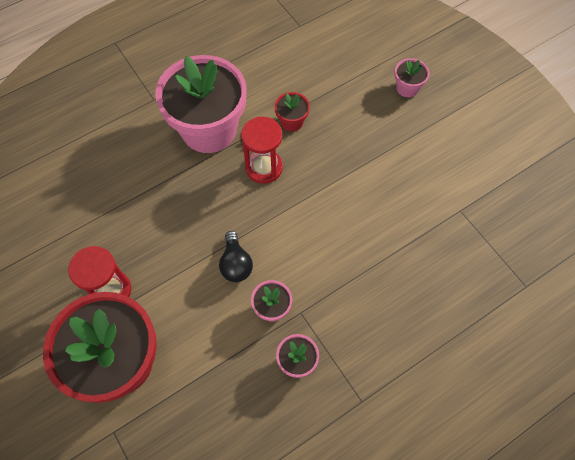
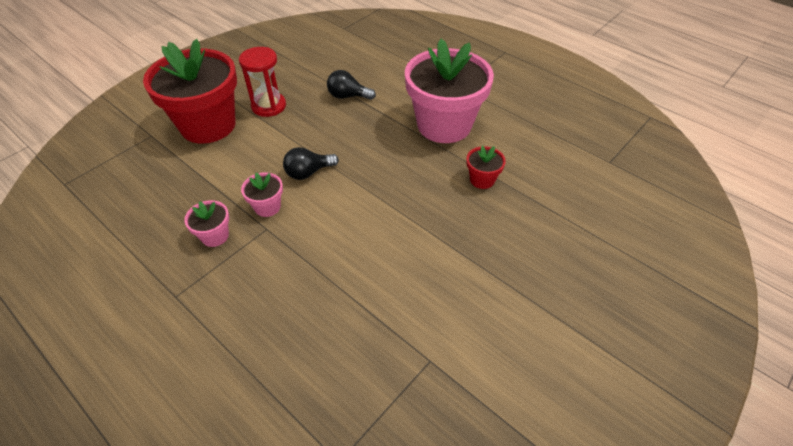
camera: 75 degrees right, 15 degrees down
red hourglass [241,117,283,184] -> none
pink flower pot [395,58,430,97] -> none
none -> black light bulb [327,70,376,100]

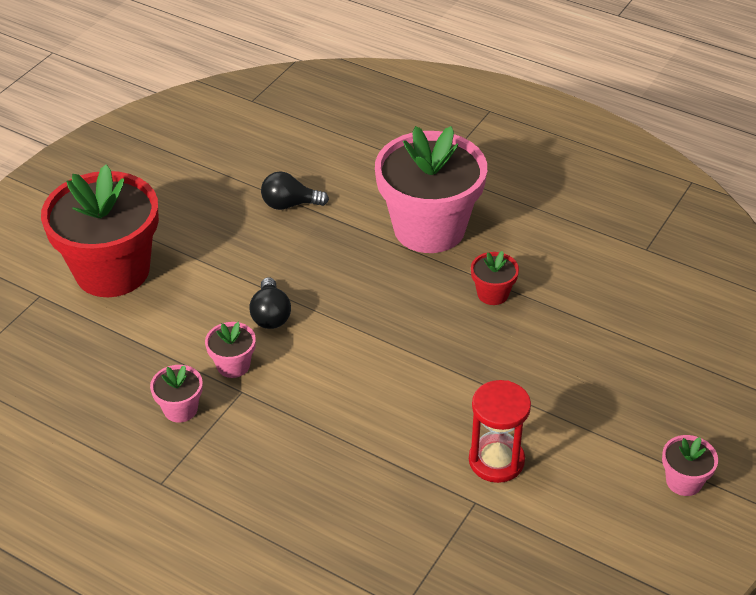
camera: 10 degrees left, 5 degrees down
red hourglass [239,47,286,117] -> red hourglass moved to [469,380,531,483]
black light bulb [283,147,339,180] -> black light bulb turned 60 degrees counterclockwise [249,277,291,329]
none -> pink flower pot [662,435,718,496]

